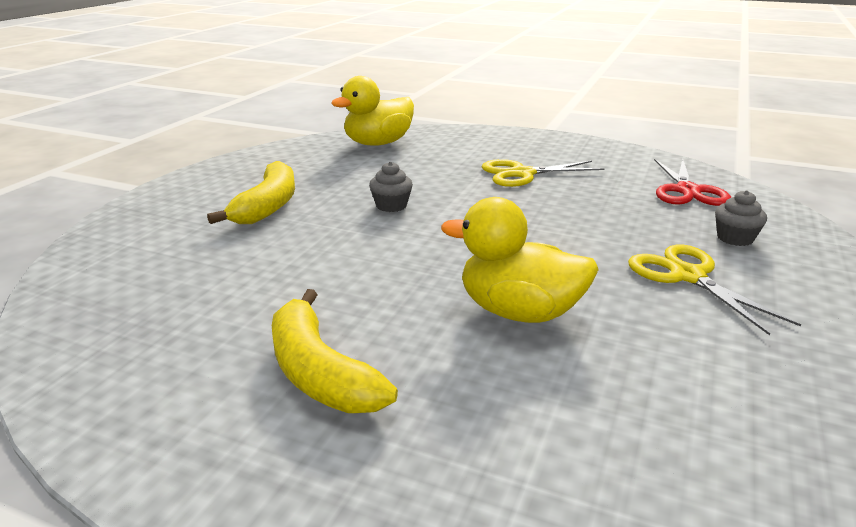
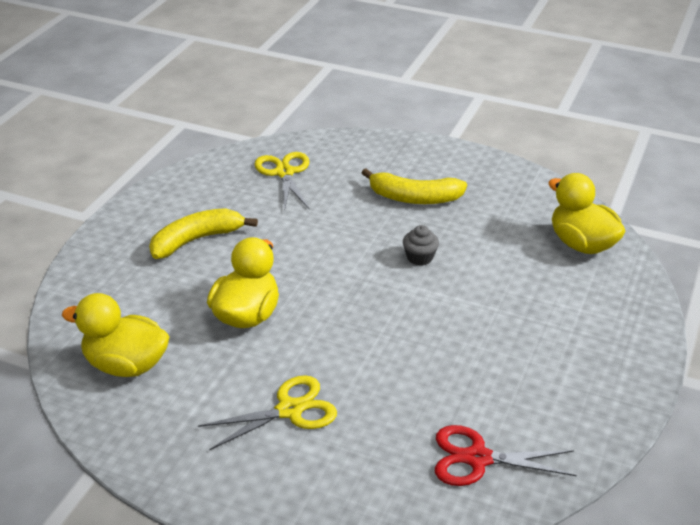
camera: 90 degrees right, 10 degrees up
yellow scissors [481,159,605,187] -> yellow scissors moved to [254,152,310,211]
grey cupcake [715,190,767,246] -> none
none -> yellow duck [62,293,170,377]

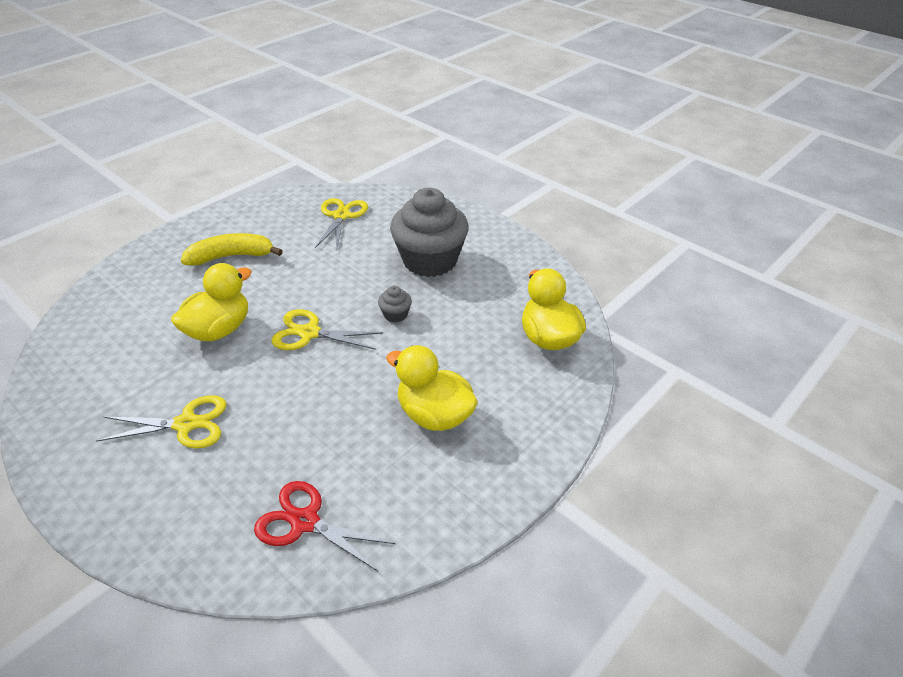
camera: 20 degrees right, 5 degrees up
yellow duck [62,293,170,377] -> yellow duck moved to [386,345,478,431]
yellow banana [362,168,467,204] -> grey cupcake [390,188,468,277]
none -> yellow scissors [272,309,383,350]

